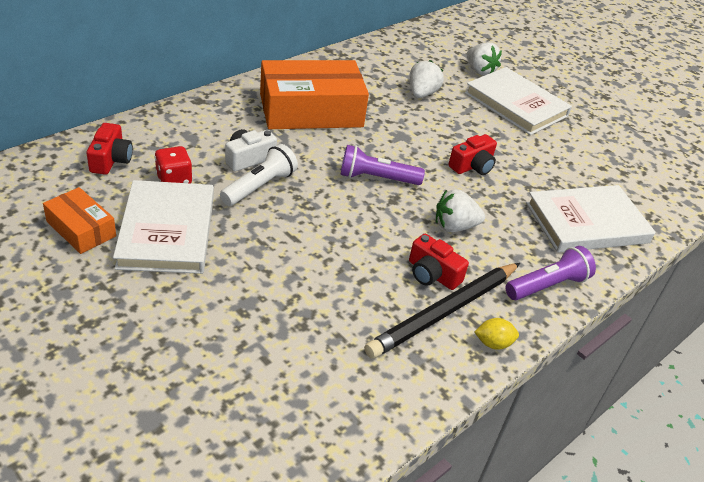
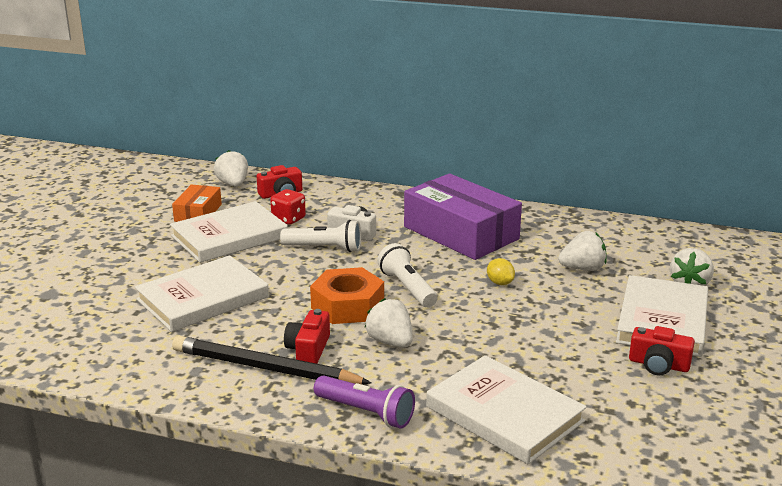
camera: 65 degrees right, 15 degrees down
orange box [260,60,369,129] -> purple box [404,174,522,260]
purple flashlight [341,145,425,185] -> white flashlight [377,243,437,307]
red camera [448,134,497,175] -> red camera moved to [629,326,695,376]
yellow lemon [474,318,519,350] -> yellow lemon moved to [487,258,515,285]
none -> white book [135,255,269,332]
none -> white strawberry [214,150,248,187]
none -> orange nut [310,267,384,324]

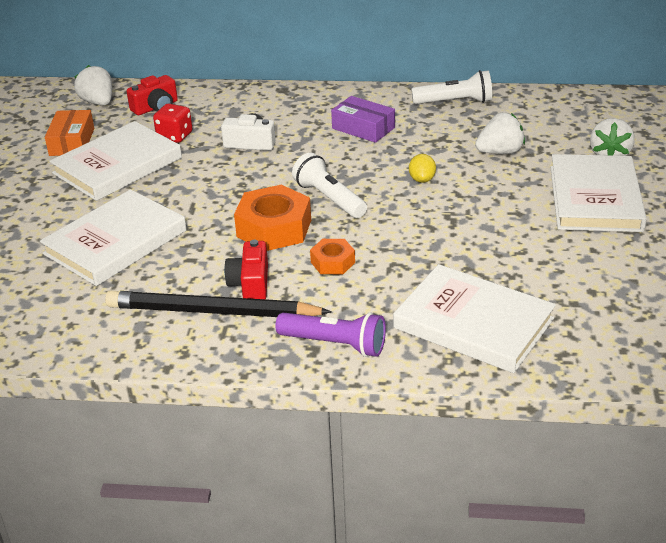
camera: 10 degrees left, 10 degrees up
white flashlight [280,220,361,252] -> white flashlight moved to [411,70,492,104]
white strawberry [364,298,413,347] -> orange nut [310,239,355,274]
purple box [404,174,522,260] -> purple box [331,96,395,143], size x0.51
yellow lemon [487,258,515,285] -> yellow lemon turned 45 degrees clockwise [409,154,436,183]
red camera [629,326,695,376] -> none

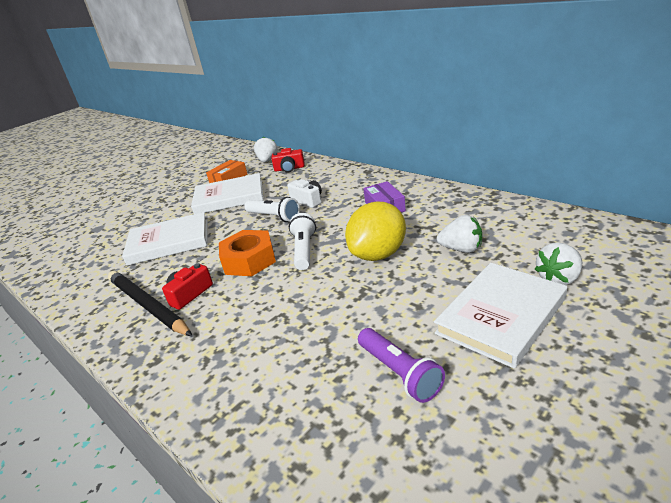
camera: 40 degrees right, 5 degrees down
red dice [153,104,192,143] -> none
purple flashlight [275,312,386,357] -> purple flashlight moved to [358,328,445,403]
orange nut [310,239,355,274] -> none
white book [393,264,556,373] -> none
yellow lemon [409,154,436,183] -> yellow lemon [345,202,406,261], size x2.43
white flashlight [411,70,492,104] -> white flashlight moved to [244,197,300,222]

